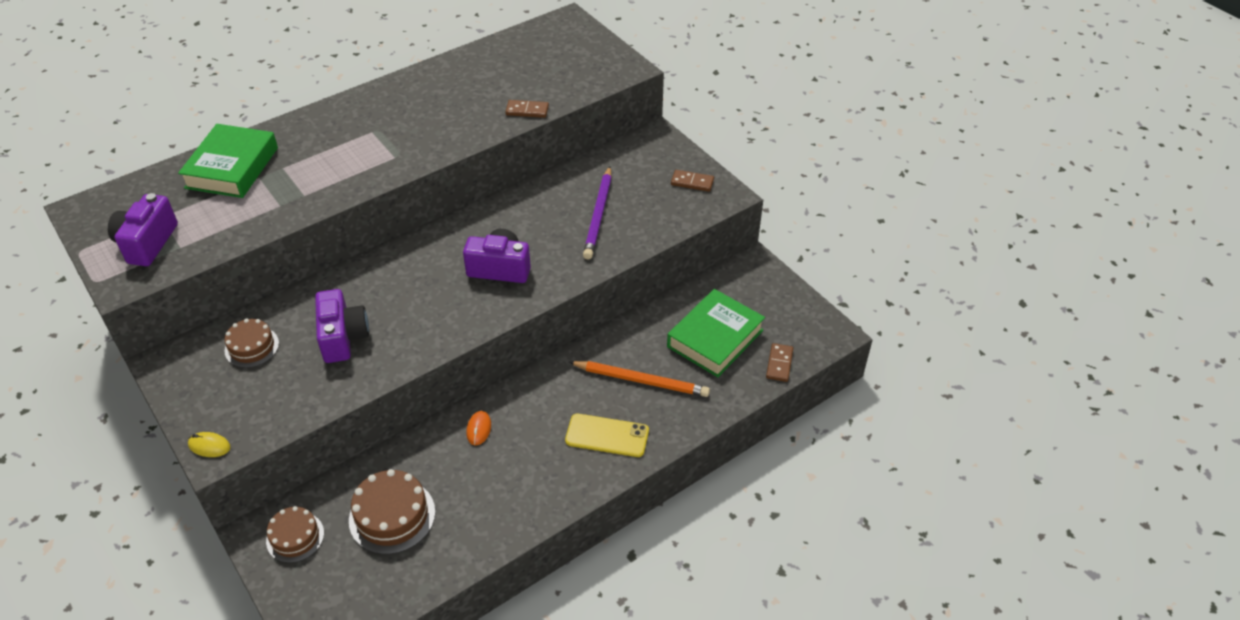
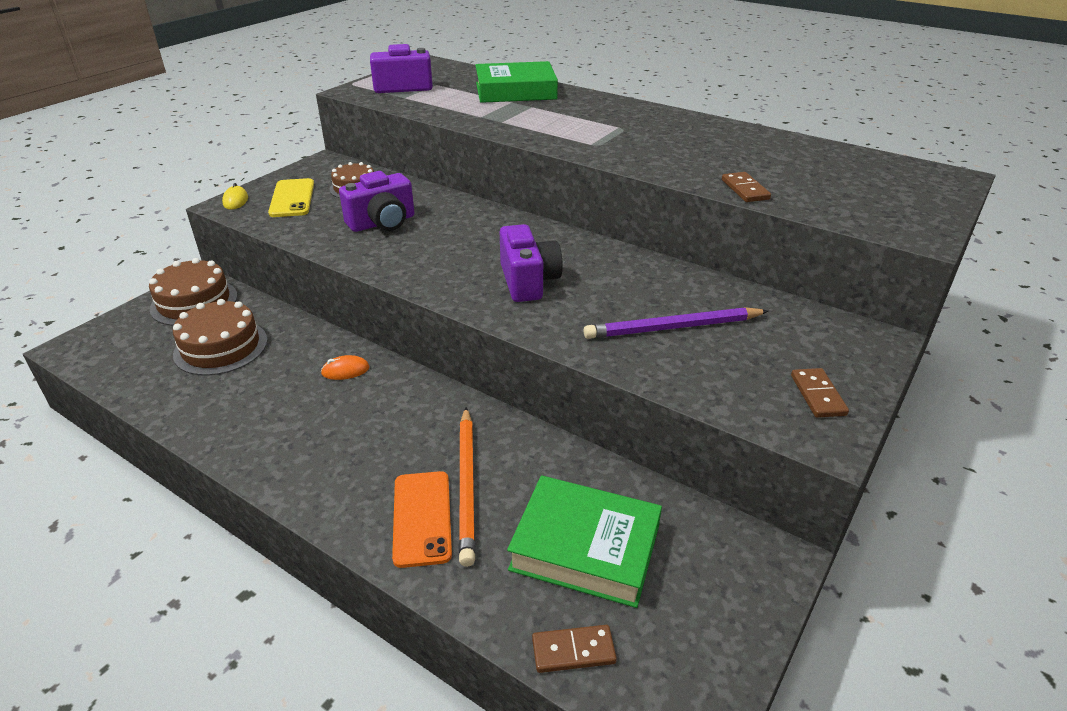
camera: 70 degrees right, 10 degrees down
brown cake [266,506,324,563] -> brown cake [149,258,237,326], size x1.53
yellow phone [565,414,649,457] -> yellow phone moved to [268,178,314,217]
none -> orange phone [392,471,452,568]

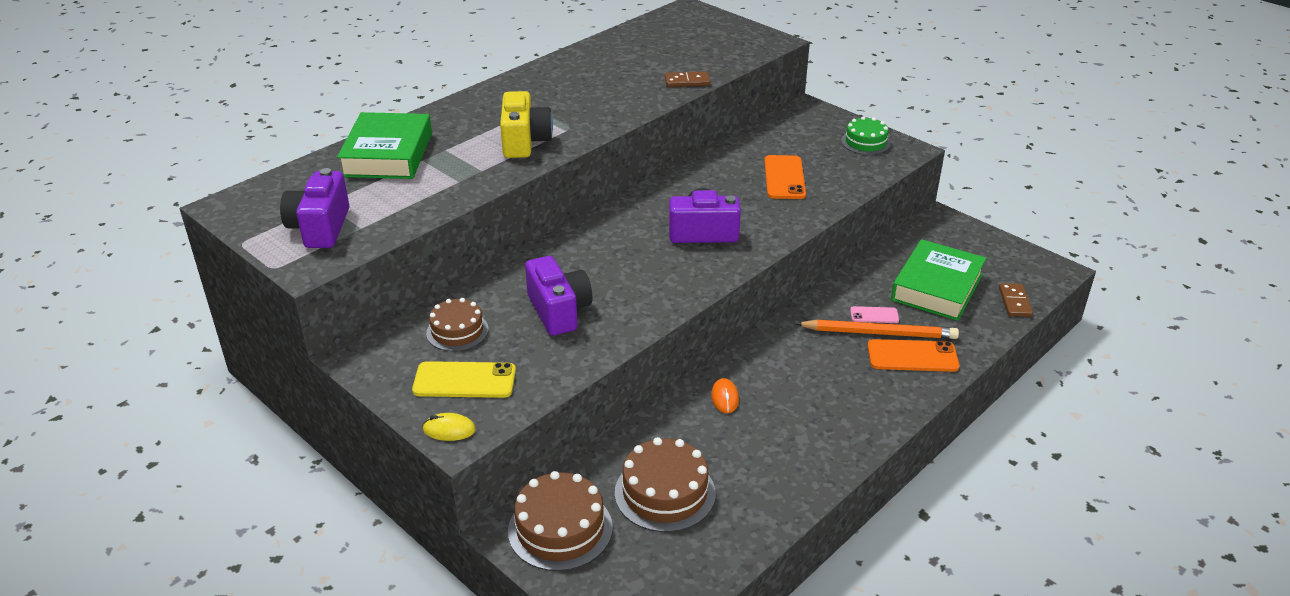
camera: 80 degrees left, 0 degrees up
purple pencil [583,307,769,339] -> orange phone [764,155,806,199]
brown domino [791,368,849,418] -> green cake [841,116,891,155]
none -> yellow camera [500,91,553,158]
none -> pink phone [850,306,899,323]

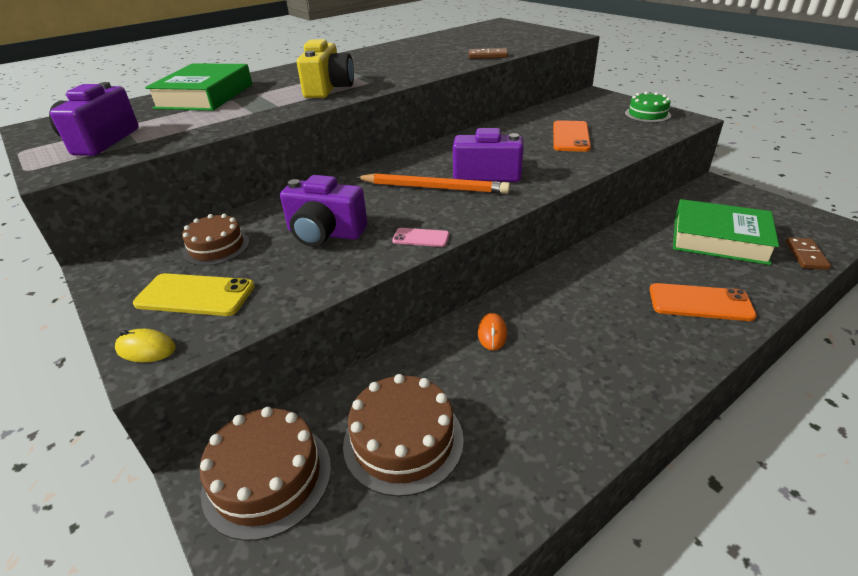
camera: 10 degrees right, 0 degrees up
purple camera [525,256,593,336] -> purple camera turned 120 degrees clockwise [280,175,368,247]
orange pencil [795,320,959,339] -> orange pencil moved to [356,173,510,194]
pink phone [850,306,899,323] -> pink phone moved to [392,228,449,247]
green book [891,239,986,321] -> green book turned 75 degrees clockwise [673,199,779,265]

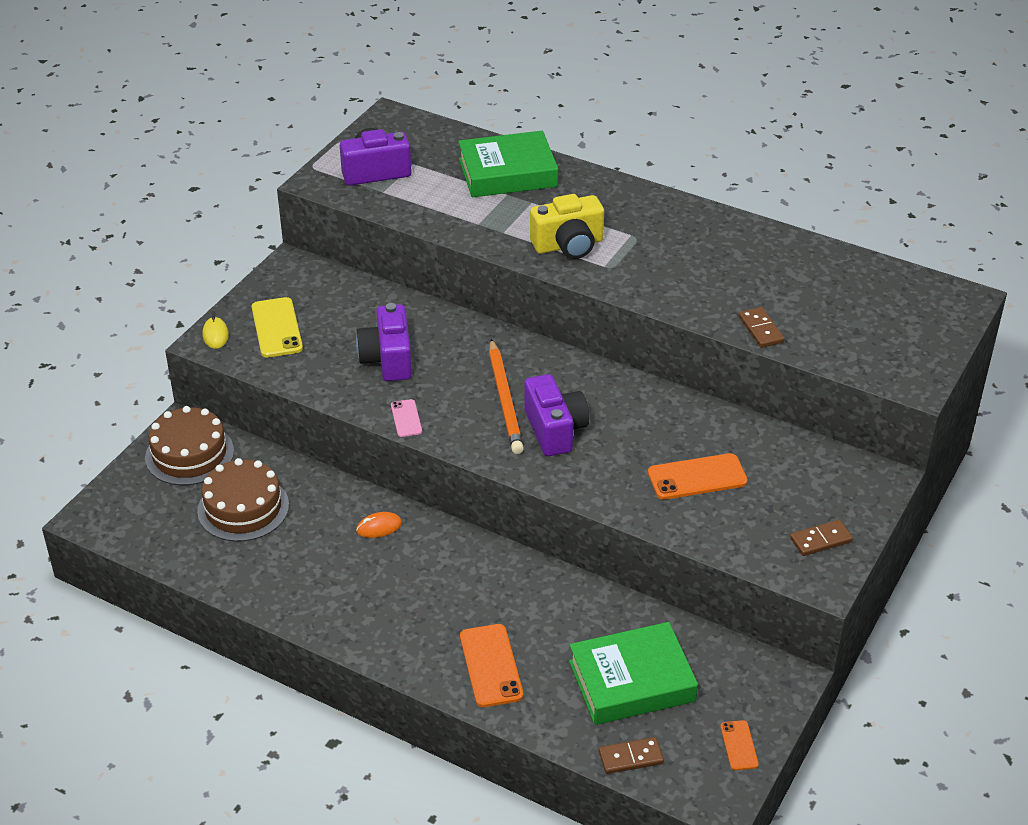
camera: 65 degrees right, 5 degrees up
brown cake [182,214,249,266] -> none
green cake [625,92,671,123] -> brown domino [790,520,853,556]
green book [673,199,779,265] -> green book turned 75 degrees clockwise [569,622,698,725]
none -> orange phone [721,720,759,770]

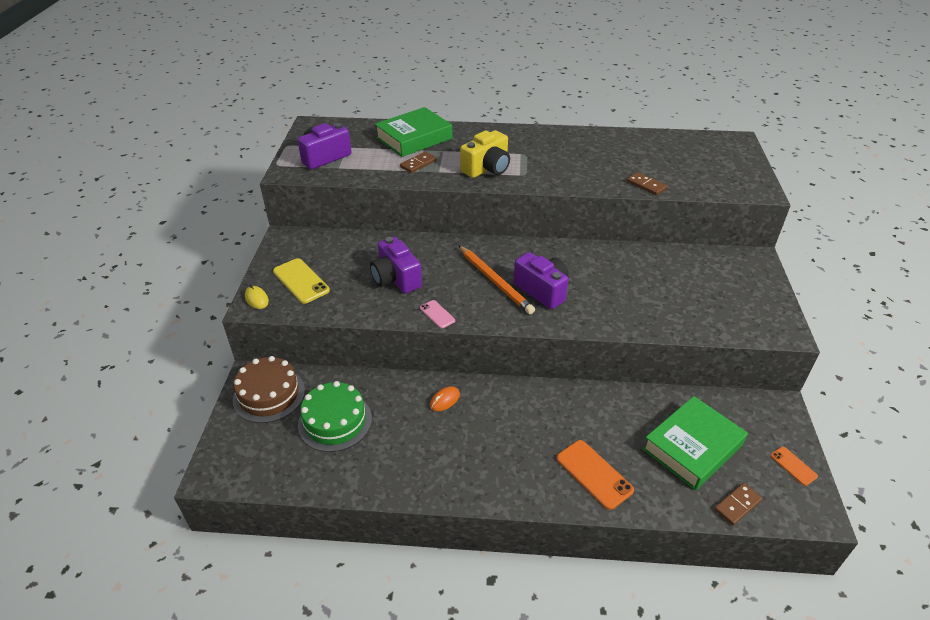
camera: 25 degrees left, 0 degrees up
brown cake [197,458,289,542] -> green cake [298,381,372,452]
orange phone [648,453,748,500] -> none
brown domino [790,520,853,556] -> brown domino moved to [400,152,437,173]

